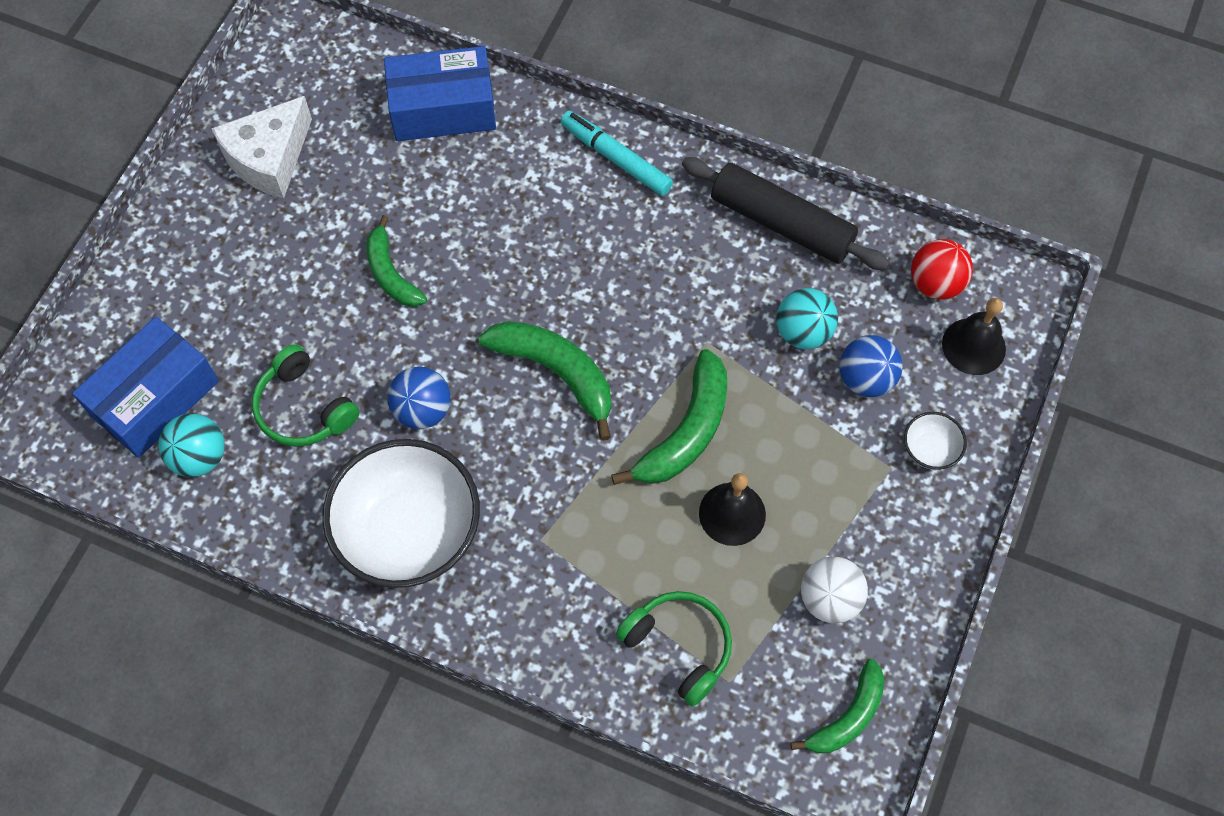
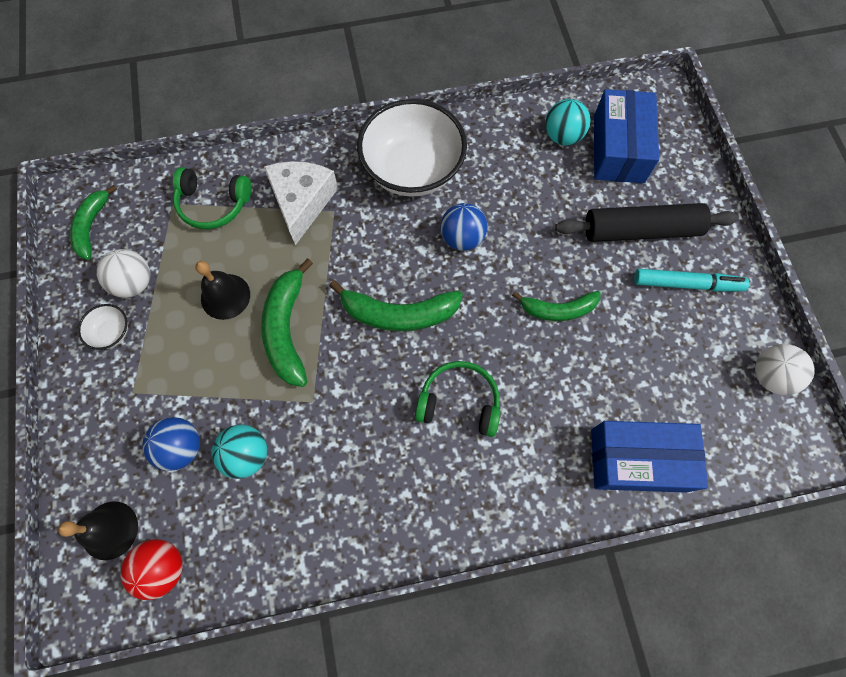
camera: 145 degrees right, 5 degrees up
white cheese [211,96,312,198] -> white cheese moved to [264,161,338,245]
green headphones [252,344,360,447] -> green headphones moved to [415,361,500,437]
green banana [366,215,427,307] -> green banana turned 150 degrees clockwise [512,291,601,321]
blue box [384,46,496,141] -> blue box turned 45 degrees clockwise [591,421,708,493]
turquoise marker [561,111,673,196] -> turquoise marker moved to [634,269,749,291]
black rolling pin [682,157,890,270] -> black rolling pin moved to [555,203,739,242]
white bowl [904,412,967,470] -> white bowl moved to [78,304,128,350]
none -> white ball [755,344,814,395]

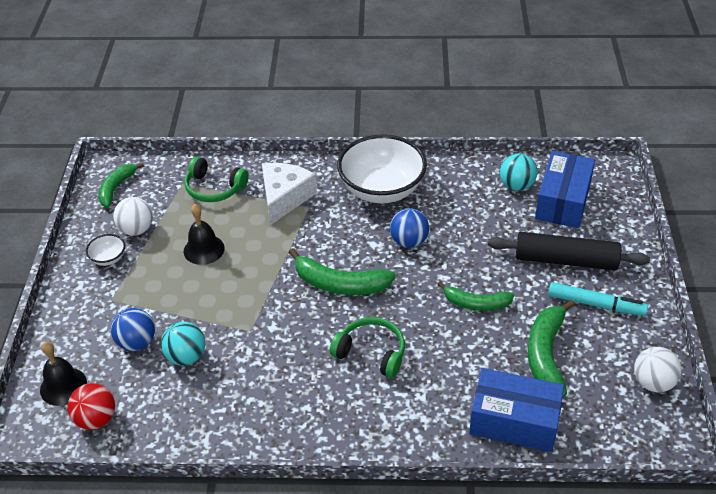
camera: 15 degrees right, 25 degrees down
green banana [261,258,313,387] -> green banana moved to [528,300,575,397]

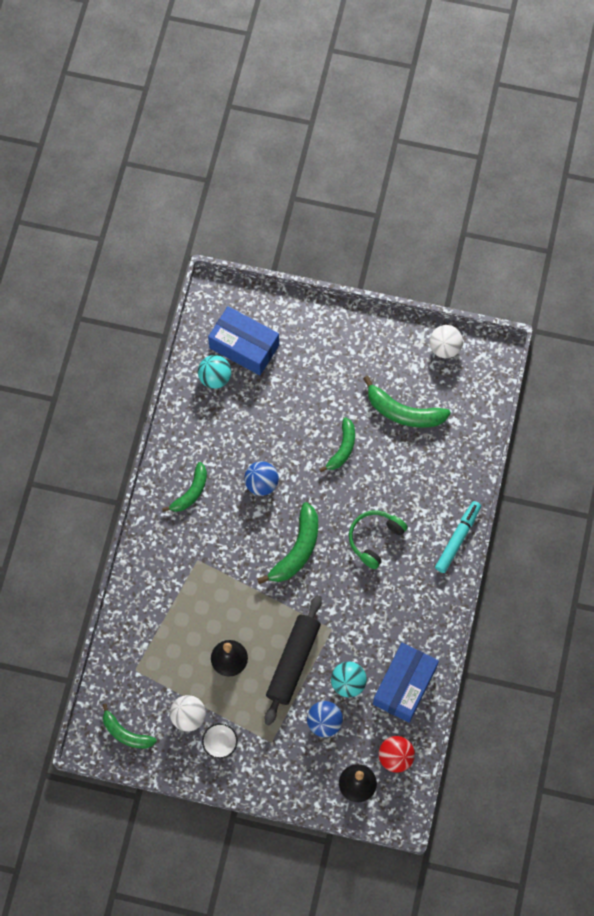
camera: 80 degrees left, 25 degrees up
green headphones [184,157,249,202] -> none
white cheese [262,163,317,225] -> none
white bowl [337,134,427,203] -> green banana [162,462,207,512]
blue box [469,368,564,452] -> blue box moved to [373,643,439,723]
black rolling pin [488,232,650,271] -> black rolling pin moved to [265,595,322,725]
turquoise marker [548,282,648,316] -> turquoise marker moved to [435,501,481,573]

